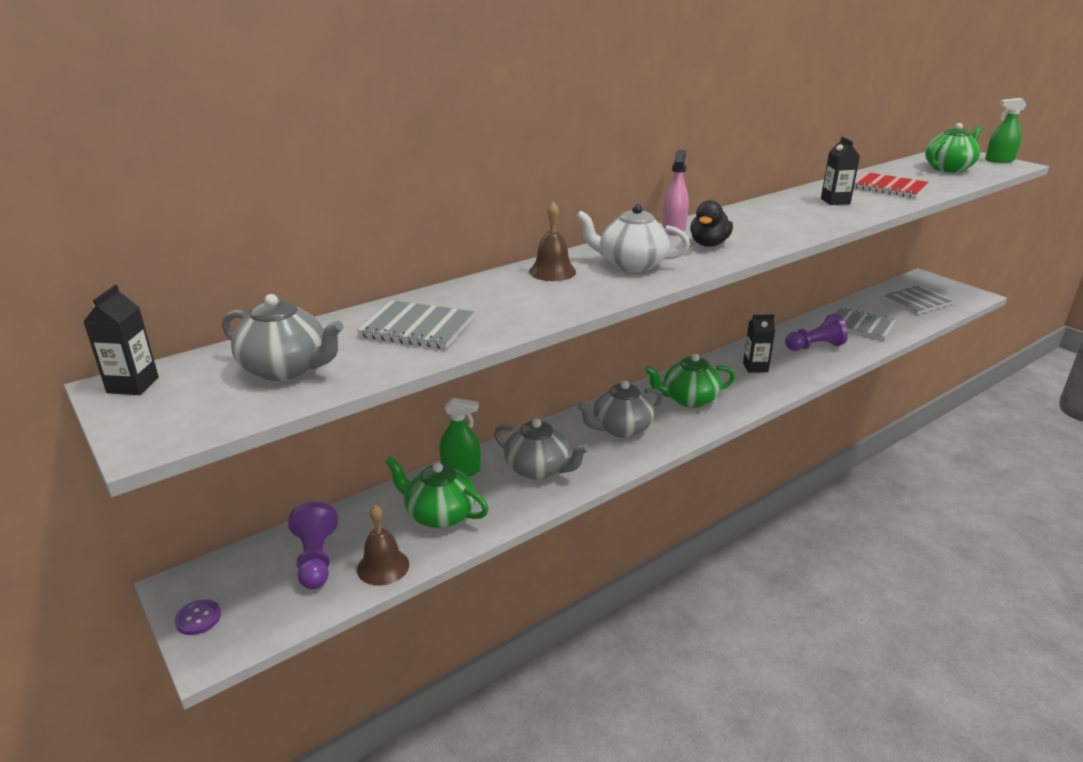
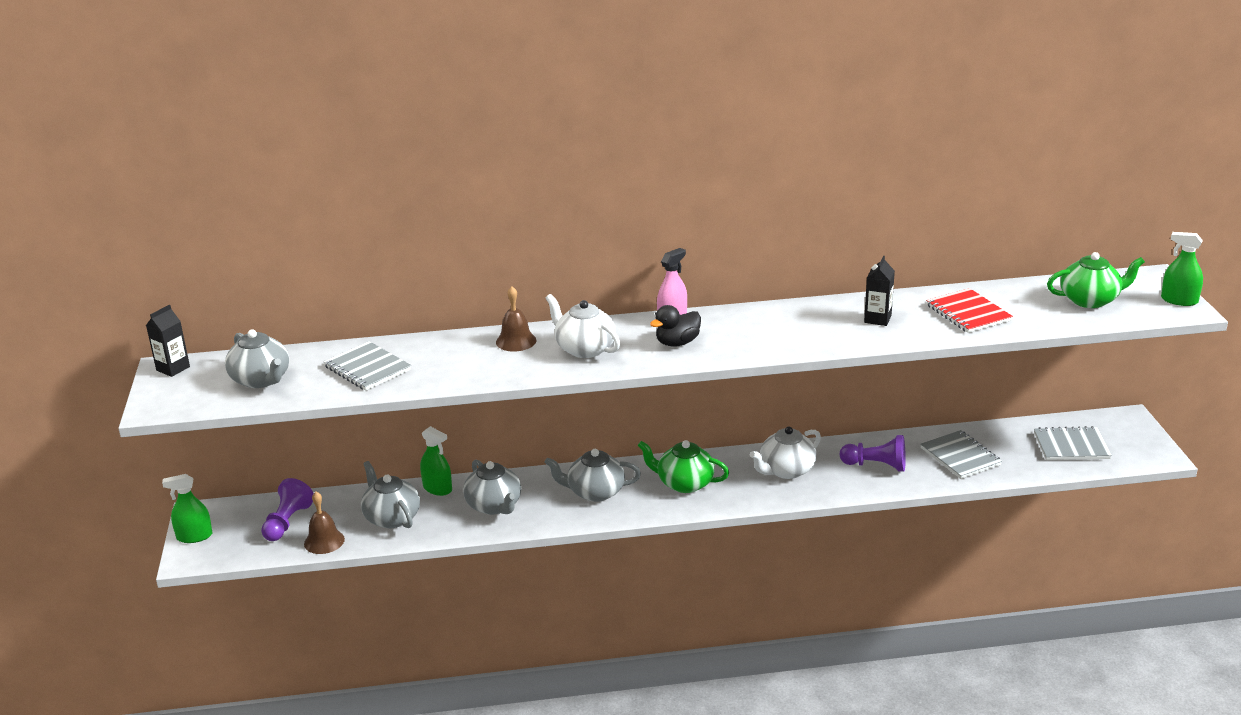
camera: 30 degrees right, 0 degrees up
purple button [175,599,221,635] -> green spray bottle [162,474,213,543]
green teapot [385,457,489,528] -> grey teapot [361,461,420,528]
black carton [743,315,775,373] -> white teapot [750,427,821,479]

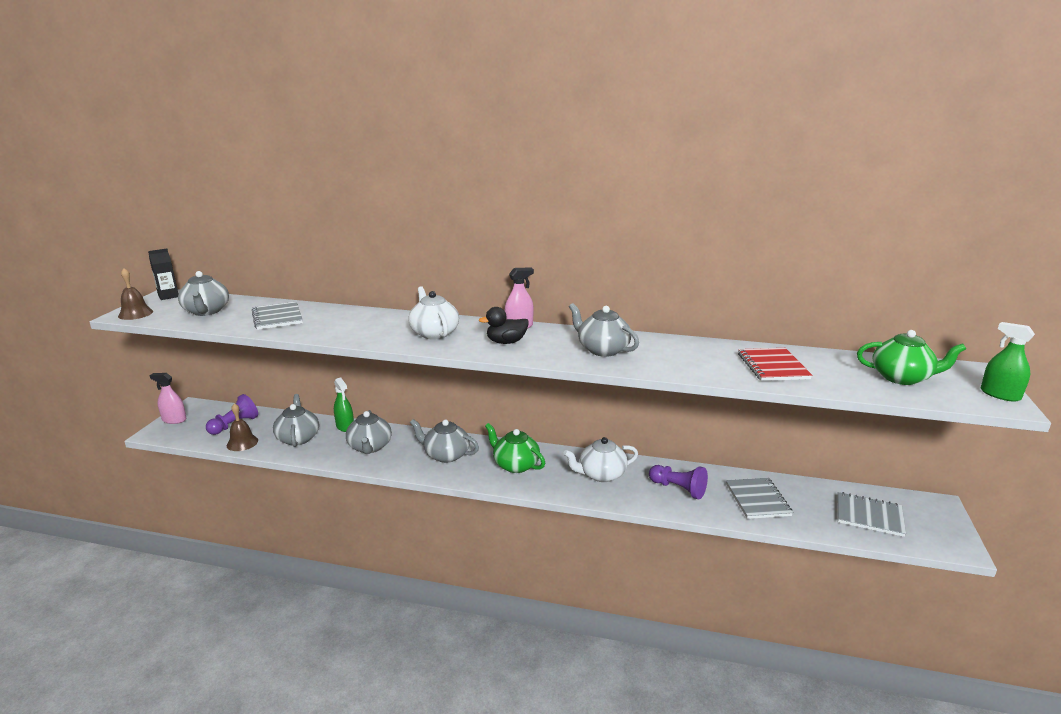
camera: 20 degrees right, 5 degrees down
green spray bottle [162,474,213,543] -> pink spray bottle [149,373,187,424]
brown bell [496,286,536,352] -> brown bell moved to [118,268,153,320]
black carton [864,256,895,326] -> none
none -> grey teapot [569,303,639,357]

